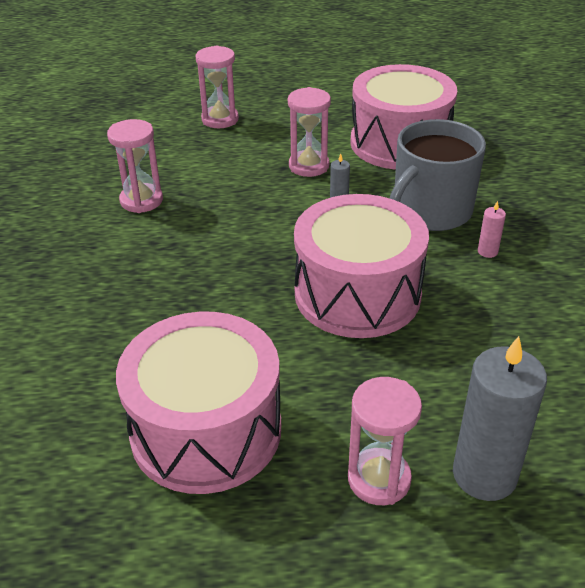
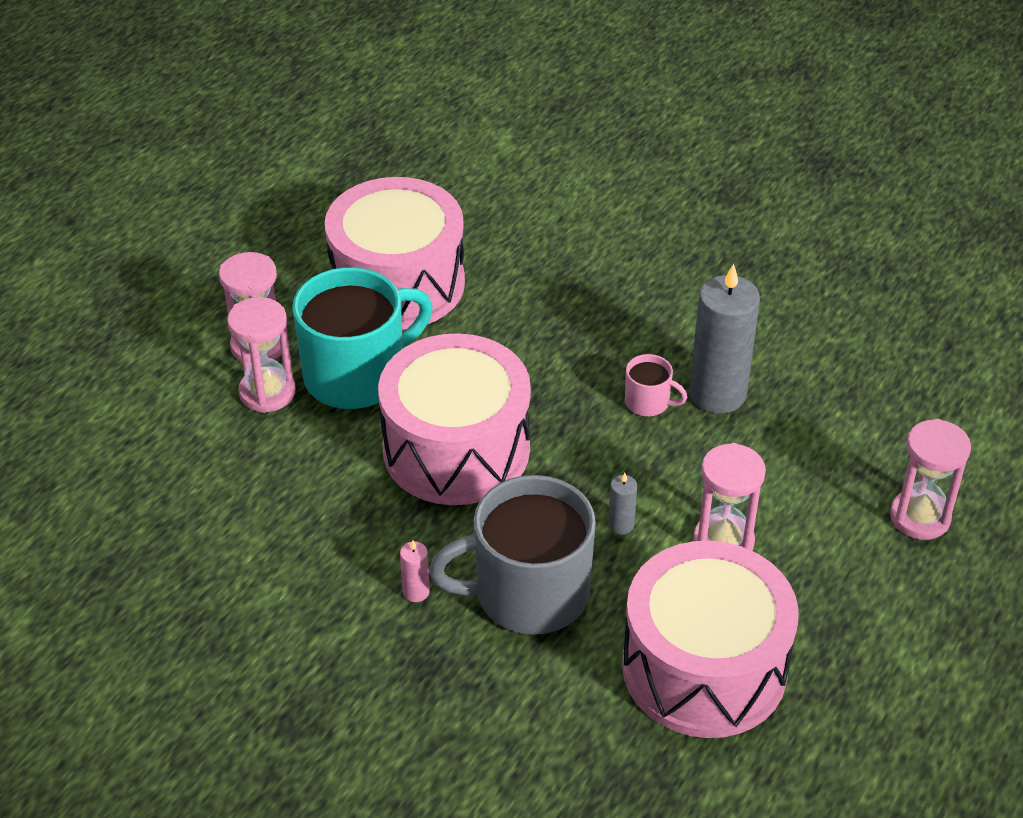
camera: 125 degrees right, 5 degrees up
pink hourglass [107,119,163,213] -> pink hourglass moved to [227,297,295,413]
grey mug [390,119,486,231] -> grey mug turned 90 degrees counterclockwise [429,475,596,635]
grey candle [453,336,547,501] -> grey candle moved to [690,264,760,414]
none -> turquoise mug [292,267,433,409]
none -> pink mug [625,354,687,416]

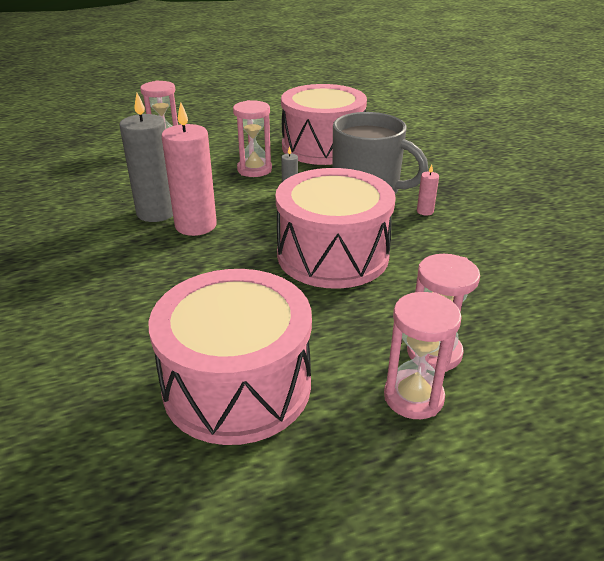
camera: 140 degrees left, 10 degrees down
turquoise mug [292,267,433,409] -> none
pink mug [625,354,687,416] -> pink candle [161,102,217,236]

